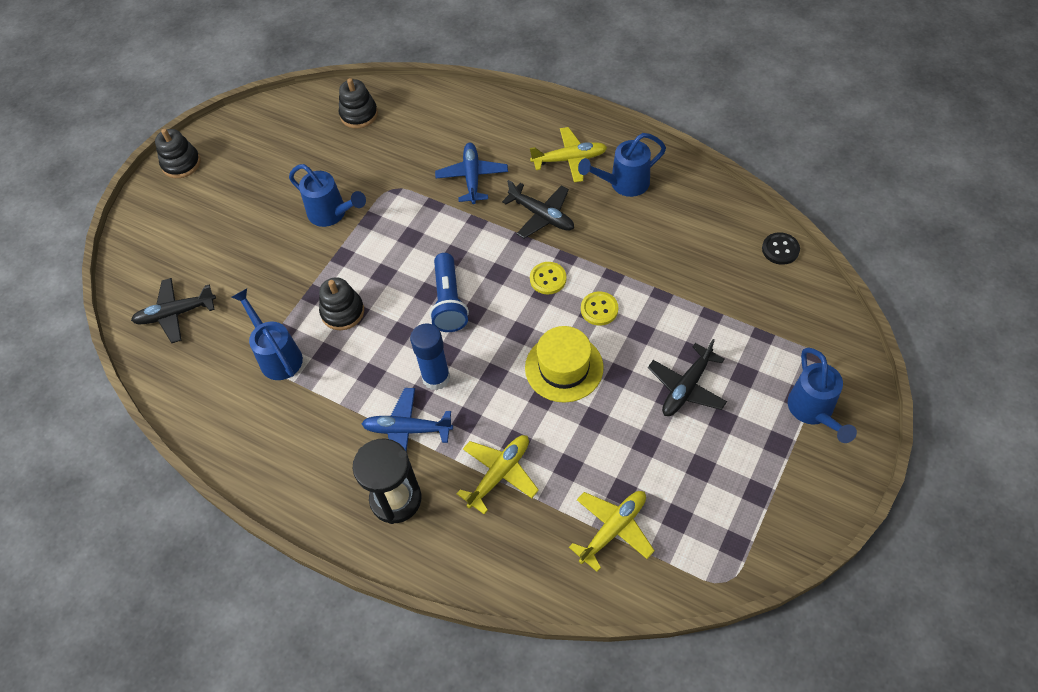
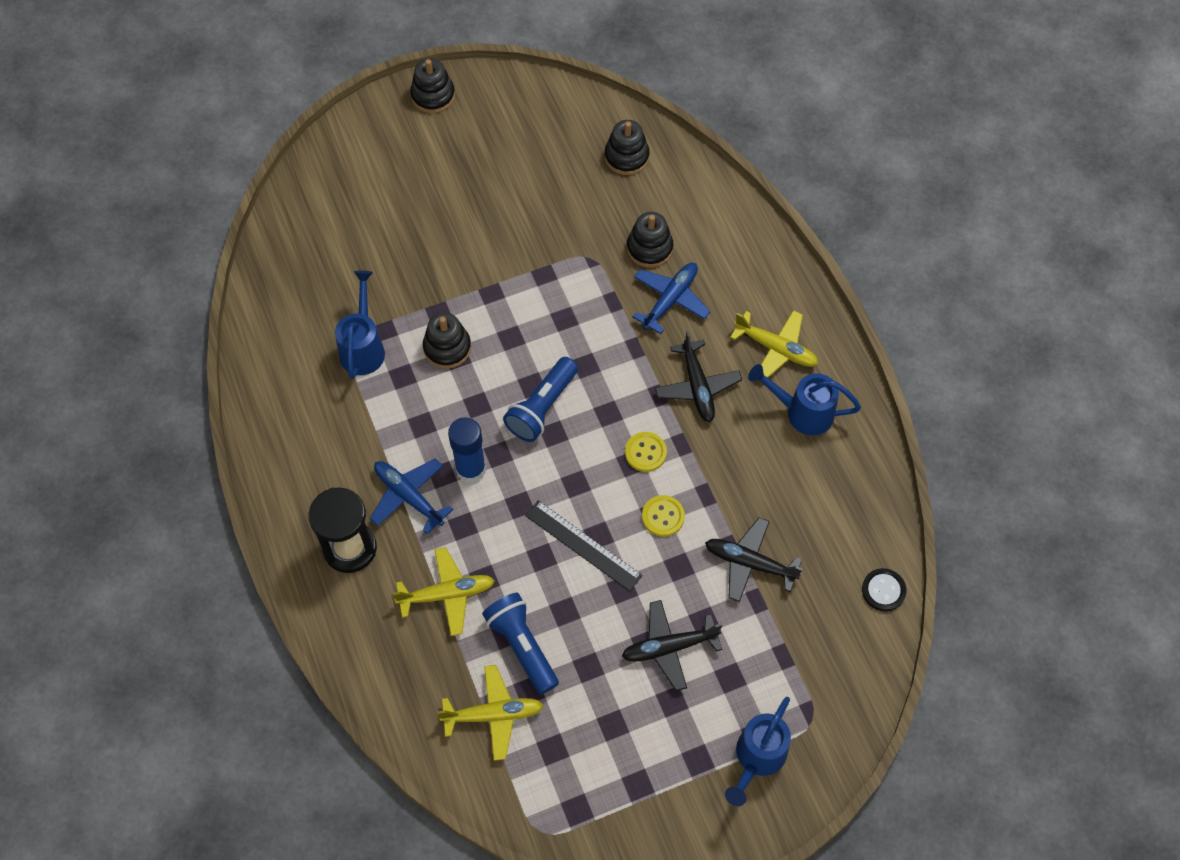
camera: 35 degrees right, 5 degrees up
black plane [131,278,216,343] -> black plane moved to [705,518,803,602]
blue watering can [289,164,366,227] -> none
yellow hat [525,326,604,402] -> black ruler [525,500,643,591]
none -> blue flashlight [482,593,559,695]
none -> black stacking toy [627,212,673,268]

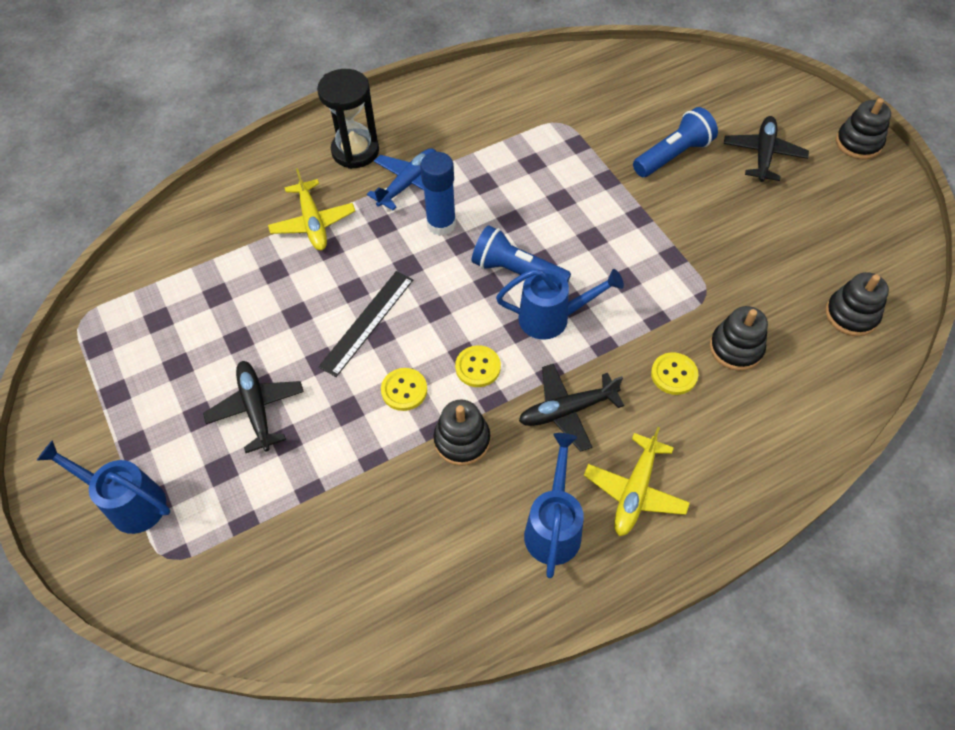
camera: 85 degrees right, 5 degrees down
blue watering can [335,271,385,379] -> blue watering can moved to [496,269,624,340]
black stacking toy [423,312,471,369] -> black stacking toy moved to [433,400,490,466]
yellow plane [438,665,544,761] -> none
blue flashlight [482,593,559,695] -> blue flashlight moved to [633,107,718,177]
blue plane [632,263,710,334] -> yellow button [651,352,698,395]
black plane [705,518,803,602] -> black plane moved to [724,116,809,182]
black button [862,568,906,611] -> none

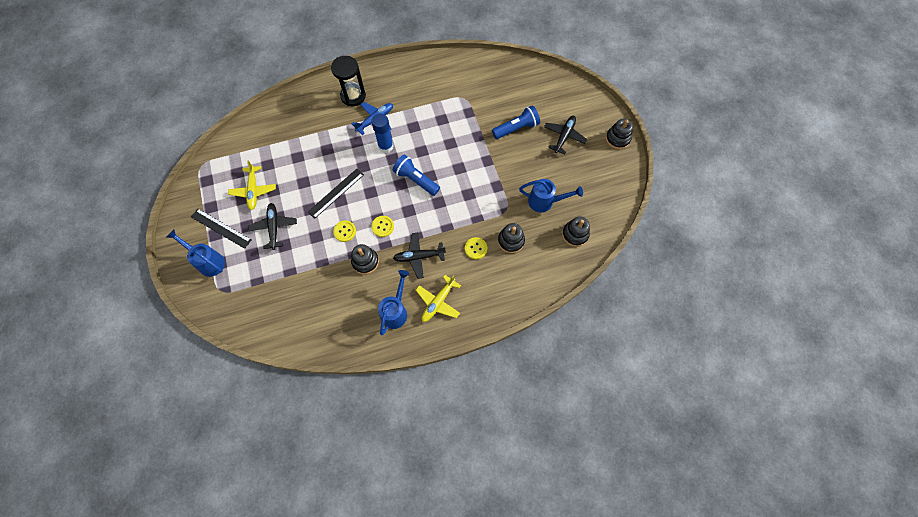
camera: 10 degrees right, 10 degrees up
yellow plane [268,168,355,251] -> yellow plane moved to [228,160,276,210]
blue watering can [496,269,624,340] -> blue watering can moved to [519,179,583,212]
none -> black ruler [191,209,251,249]

